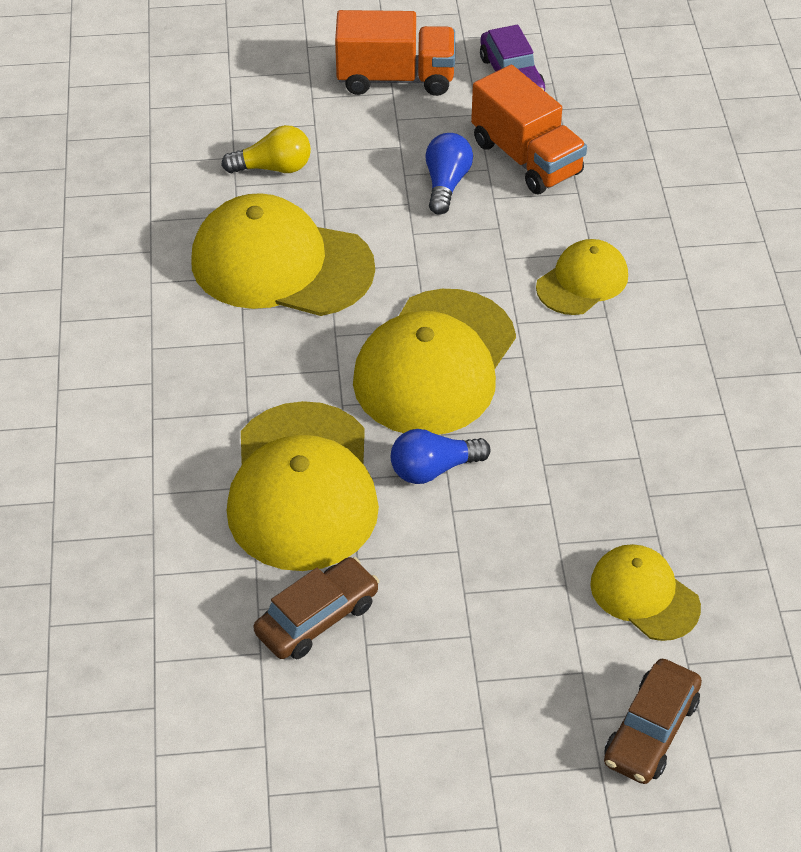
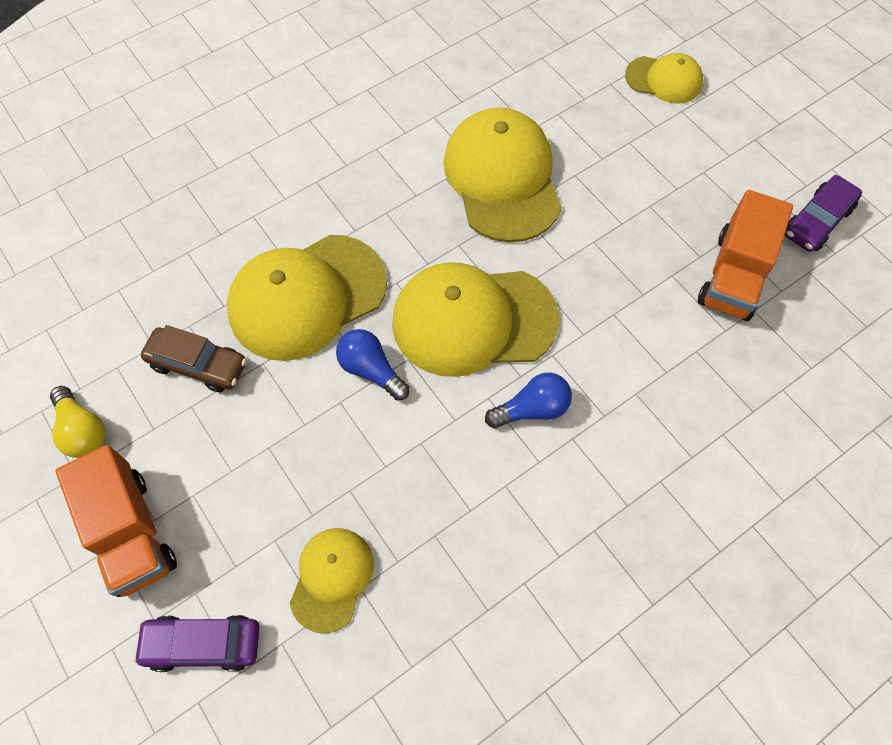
camera: 60 degrees right, 15 degrees up
yellow light bulb [221,125,311,173] -> yellow light bulb moved to [50,386,105,458]
orange truck [335,10,455,96] -> orange truck moved to [55,445,177,597]
blue light bulb [425,133,473,215] -> blue light bulb moved to [485,372,572,429]
yellow cap [536,239,628,315] -> yellow cap moved to [625,53,703,104]
brown car [604,659,702,784] -> purple car [133,615,259,672]

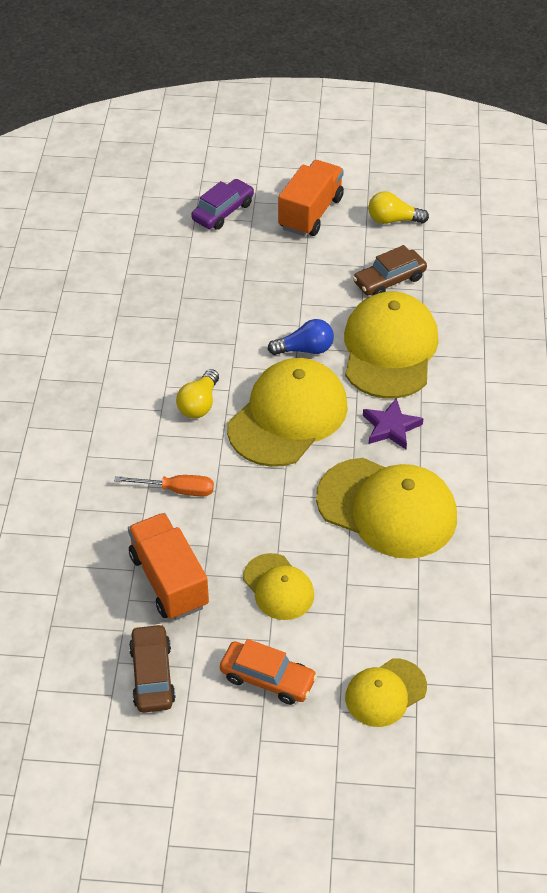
camera: 130 degrees right, 15 degrees down
orange truck [55,445,177,597] -> orange truck turned 105 degrees clockwise [278,160,344,236]
yellow cap [290,528,374,634] -> yellow cap moved to [243,553,314,620]
blue light bulb [485,372,572,429] -> yellow light bulb [176,369,219,418]
purple car [785,175,862,252] -> brown car [129,624,176,713]
none -> orange screwdriver [114,475,214,497]
none -> orange car [220,639,317,705]
none -> purple star [363,398,424,449]

